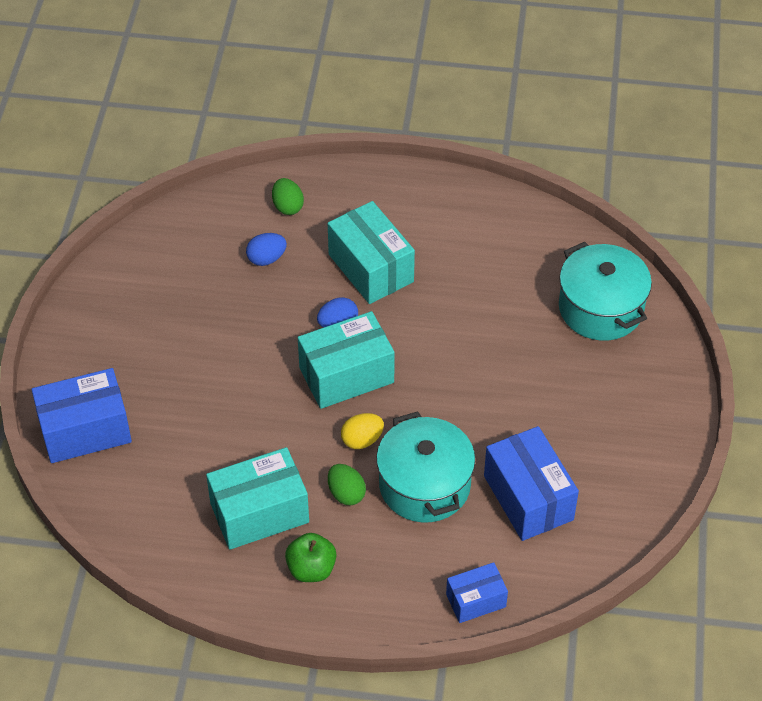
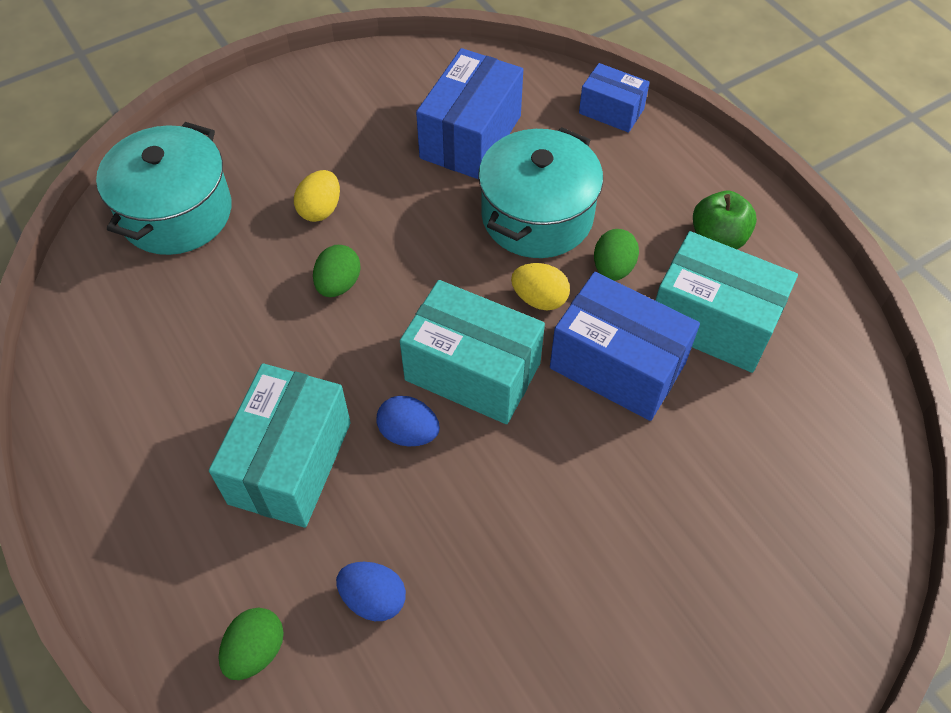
camera: 130 degrees left, 5 degrees up
blue box [32,368,132,463] -> blue box moved to [550,272,700,421]
none -> yellow egg [294,170,340,222]
none -> green egg [313,245,361,297]

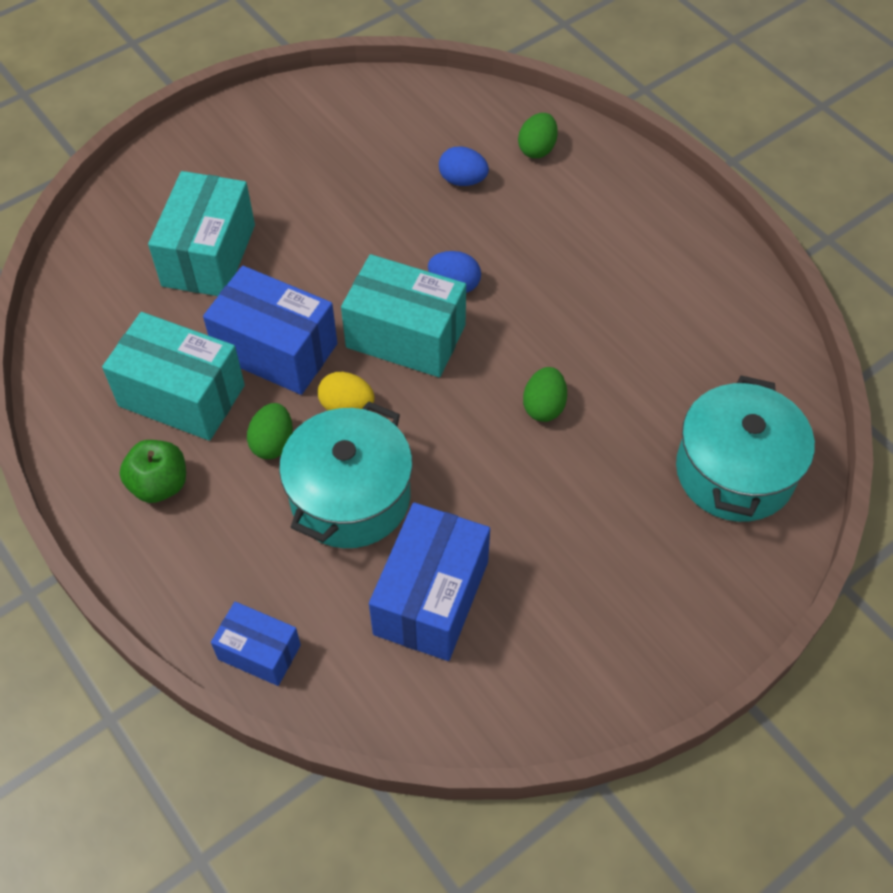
camera: 175 degrees right, 0 degrees up
turquoise box [209,363,351,528] -> turquoise box moved to [148,171,255,296]
yellow egg [294,170,340,222] -> none

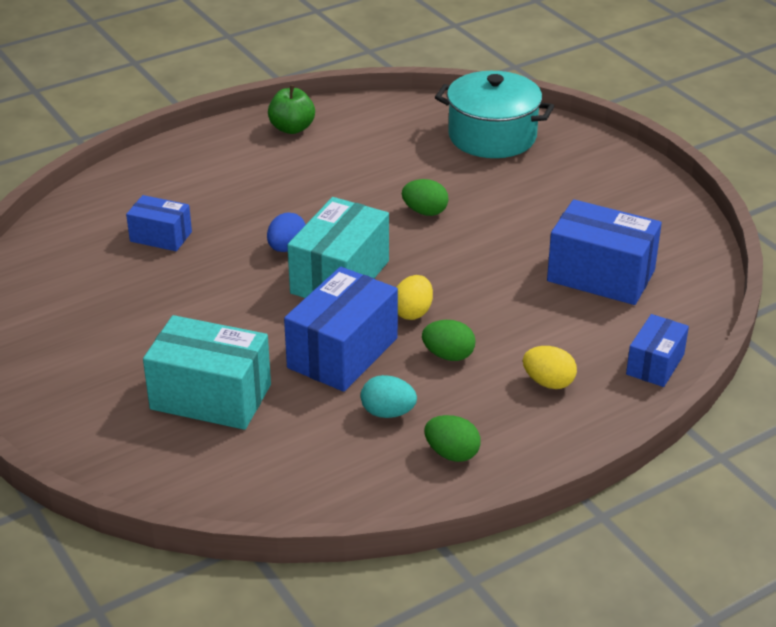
camera: 85 degrees left, 20 degrees down
turquoise box [102,312,245,441] -> turquoise egg [361,375,417,418]
green apple [120,440,186,503] -> green apple moved to [268,85,315,134]
turquoise pot [279,401,413,548] -> none
blue egg [439,146,489,186] -> blue box [126,195,192,251]
green egg [518,113,558,158] -> green egg moved to [424,415,481,462]
none -> yellow egg [523,346,577,389]

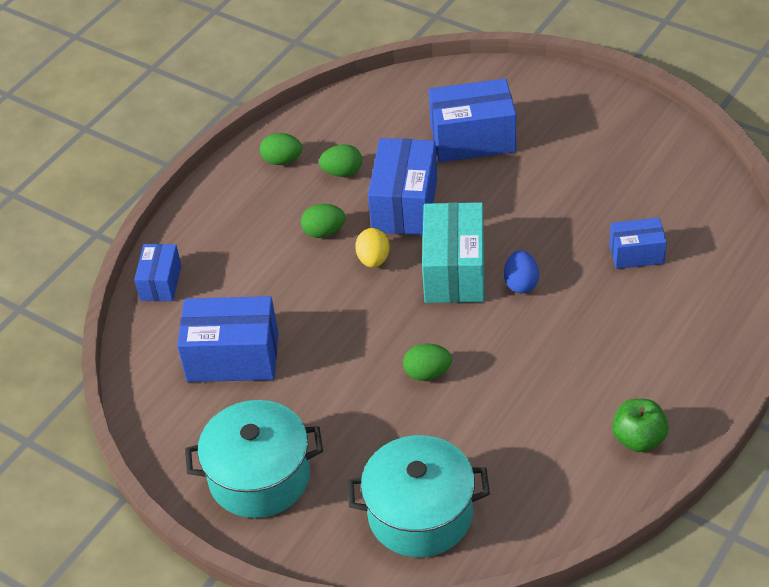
camera: 160 degrees right, 10 degrees up
turquoise box [143,315,271,430] -> blue box [429,79,516,162]
turquoise egg [361,375,417,418] -> green egg [319,144,362,177]
yellow egg [523,346,577,389] -> none
none -> turquoise pot [185,400,323,518]

